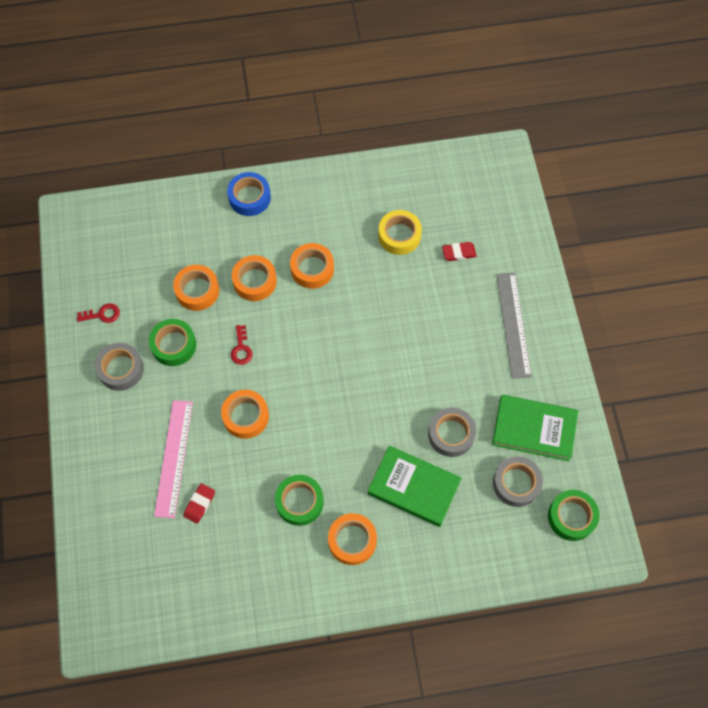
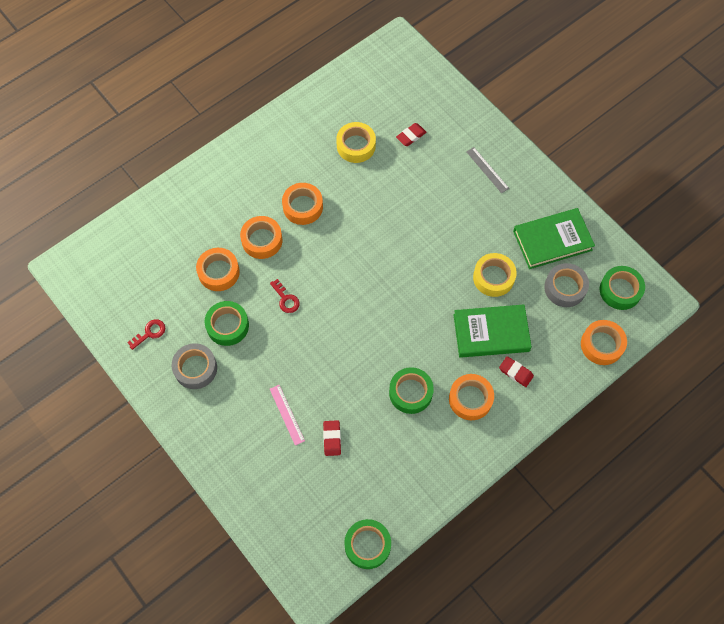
camera: 30 degrees left, 0 degrees up
pink ruler [154,400,193,518] -> pink ruler [270,385,305,446], size x0.57
orange tape [221,390,269,439] -> orange tape moved to [581,320,627,365]
blue tape [227,172,271,216] -> none
grey tape [428,408,476,457] -> yellow tape [473,253,517,297]
grey ruler [496,273,532,379] -> grey ruler [467,147,509,193], size x0.57
none -> green tape [344,519,391,569]
none -> red eraser [499,356,534,387]

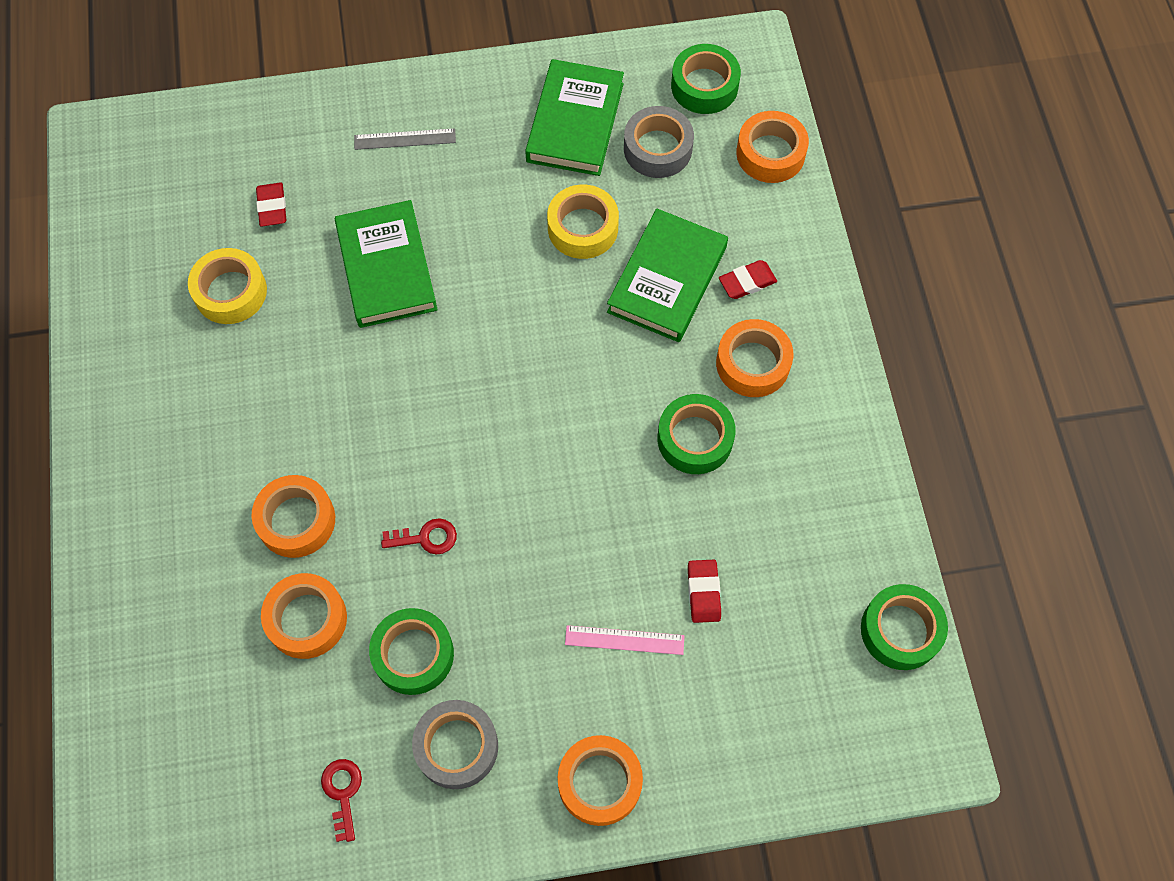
camera: 60 degrees left, 0 degrees up
orange tape [282,183,323,225] -> orange tape moved to [558,735,643,826]
red eraser [323,420,341,456] -> red eraser turned 60 degrees clockwise [688,560,721,623]
none -> green book [335,200,438,328]

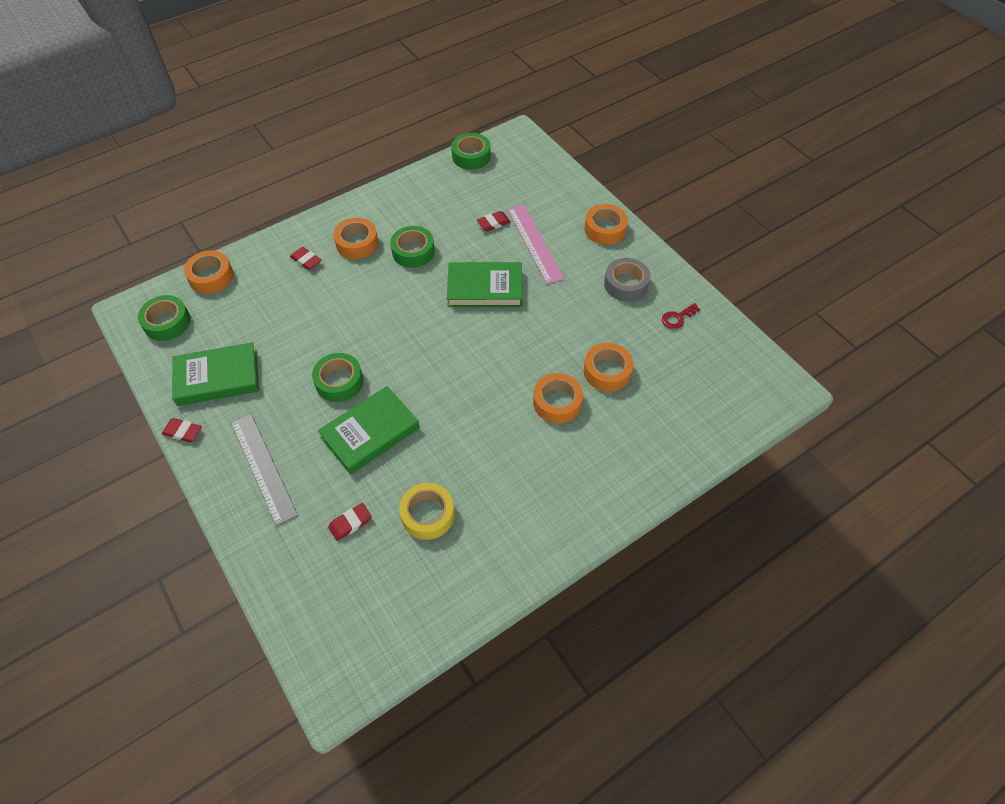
camera: 115 degrees left, 10 degrees down
grey ruler [354,128,456,150] -> grey ruler [231,414,298,526], size x1.76
green tape [369,608,454,695] -> green tape moved to [312,353,364,402]
red key [381,518,457,555] -> none
yellow tape [547,185,619,259] -> none
pink ruler [565,625,684,655] -> pink ruler [507,204,564,284], size x1.76
green book [607,209,728,342] -> green book moved to [447,262,522,307]
grey tape [624,106,694,178] -> none
none -> red eraser [162,418,202,442]

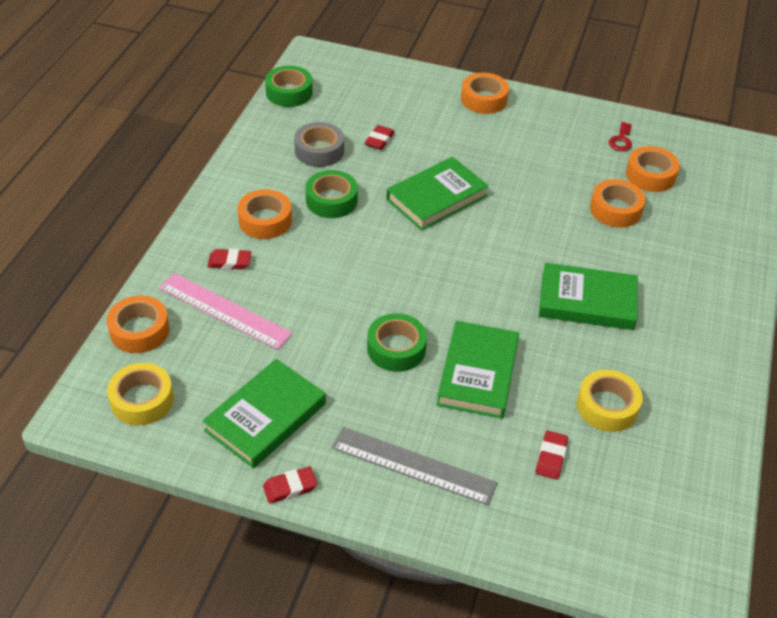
camera: 40 degrees left, 10 degrees down
green tape [138,295,191,341] -> yellow tape [107,363,174,425]
pink ruler [507,204,564,284] -> pink ruler moved to [159,273,292,350]
orange tape [533,373,583,424] -> orange tape moved to [626,146,680,192]
grey tape [604,258,651,301] -> grey tape moved to [294,122,344,167]
none -> green book [539,263,638,330]

